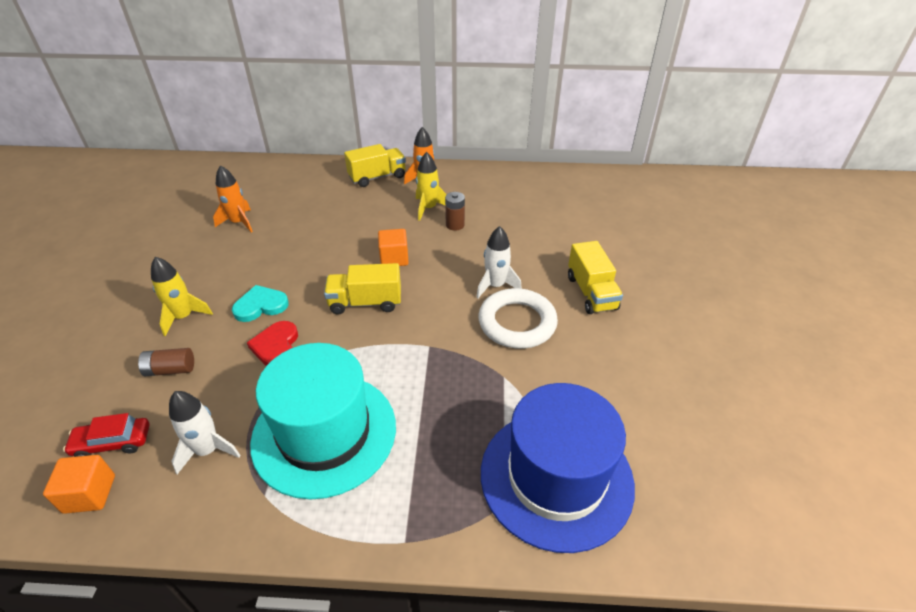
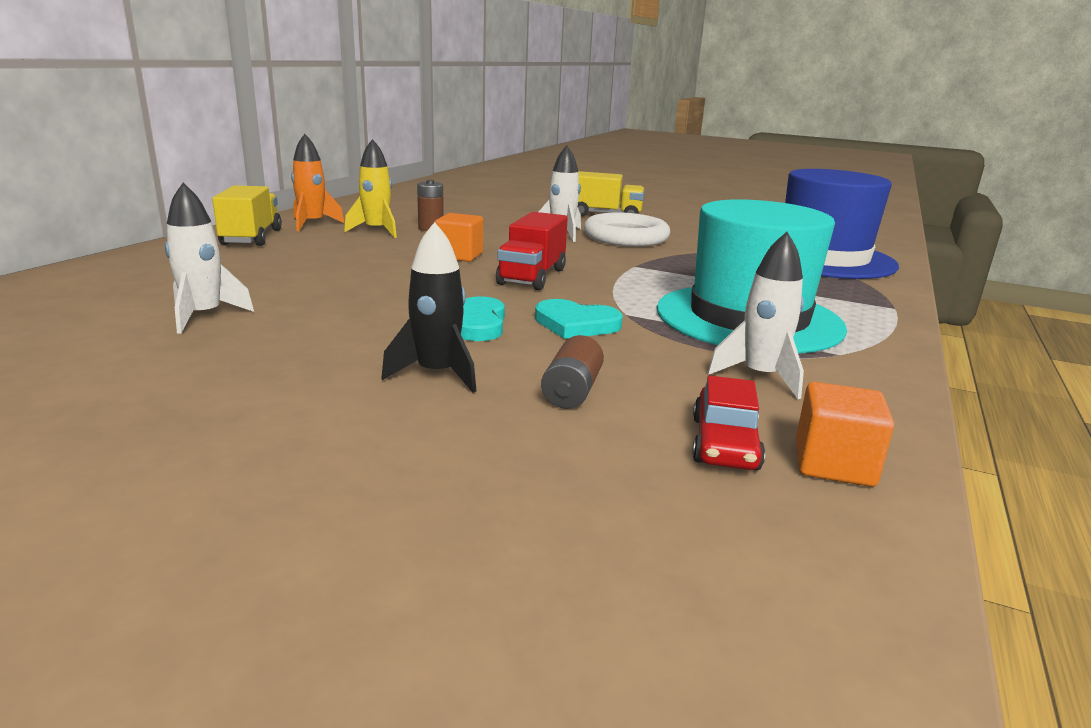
camera: 70 degrees left, 20 degrees down
yellow rocket [151,257,213,336] -> black rocket [381,222,476,393]
orange rocket [213,165,253,232] -> white rocket [165,183,254,334]
red heart [247,321,298,366] -> turquoise heart [535,299,623,339]
yellow truck [324,263,401,315] -> red truck [496,212,568,290]

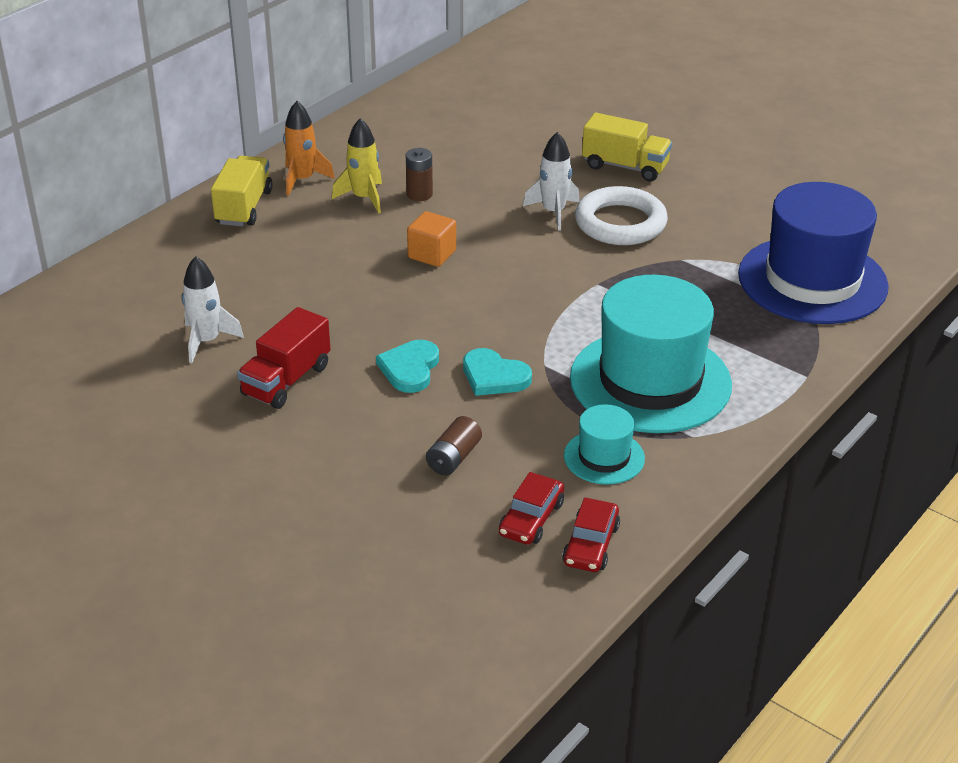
camera: 15 degrees right, 15 degrees up
black rocket [381,222,476,393] -> none
red truck [496,212,568,290] -> red truck moved to [237,307,331,409]
white rocket [708,232,804,399] -> turquoise hat [564,404,645,485]
orange cube [796,382,894,487] -> red car [562,497,620,572]

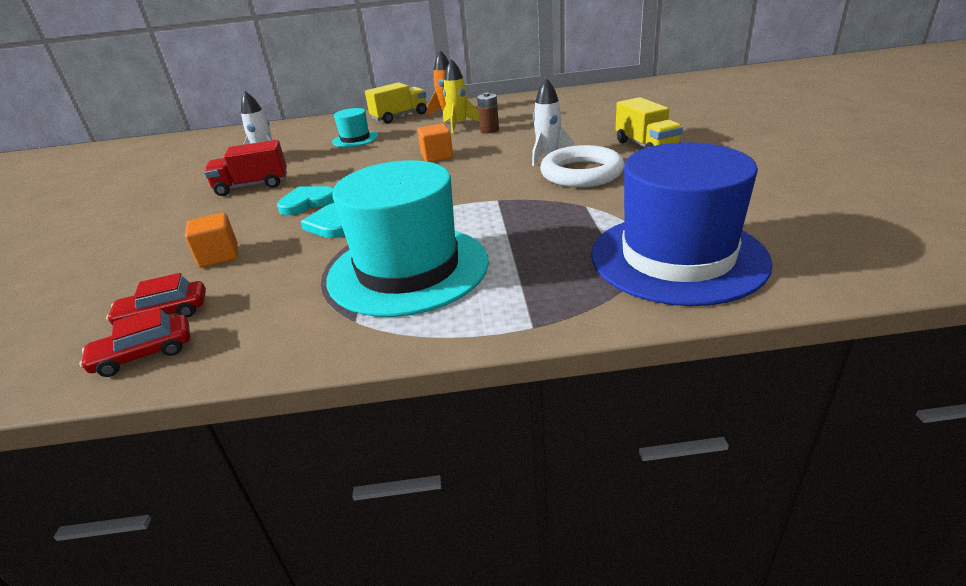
camera: 50 degrees right, 5 degrees down
brown battery [426,416,482,476] -> orange cube [185,213,238,268]
turquoise hat [564,404,645,485] -> turquoise hat moved to [332,108,378,147]

